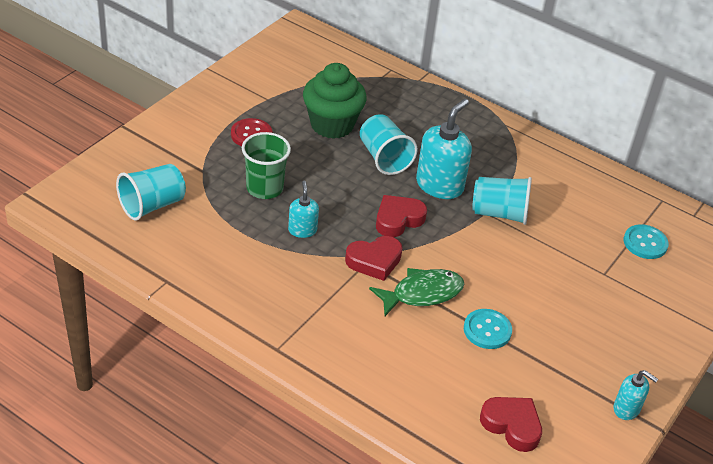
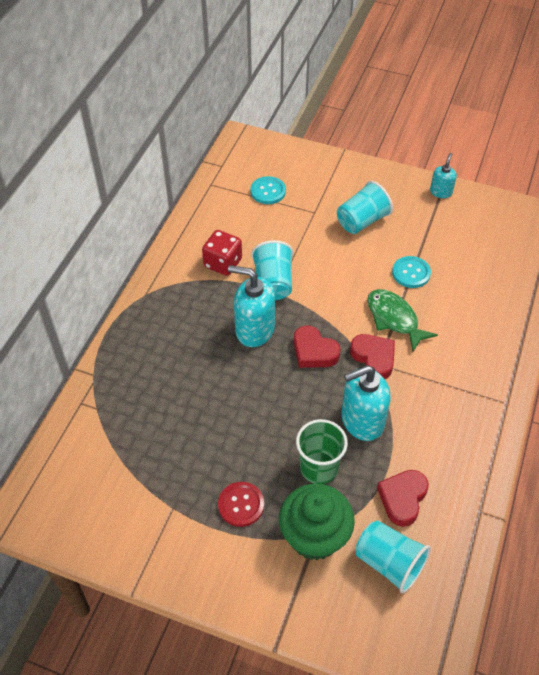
camera: 100 degrees left, 10 degrees up
turquoise soap dispenser [288,181,319,238] -> turquoise soap dispenser [341,365,390,441], size x1.84
green cupcake [303,63,367,139] -> green cupcake moved to [279,484,355,560]
turquoise cup [360,114,418,175] -> turquoise cup moved to [337,181,393,234]
red heart [480,397,542,452] -> red heart moved to [377,470,429,527]
none -> red dice [202,230,242,276]

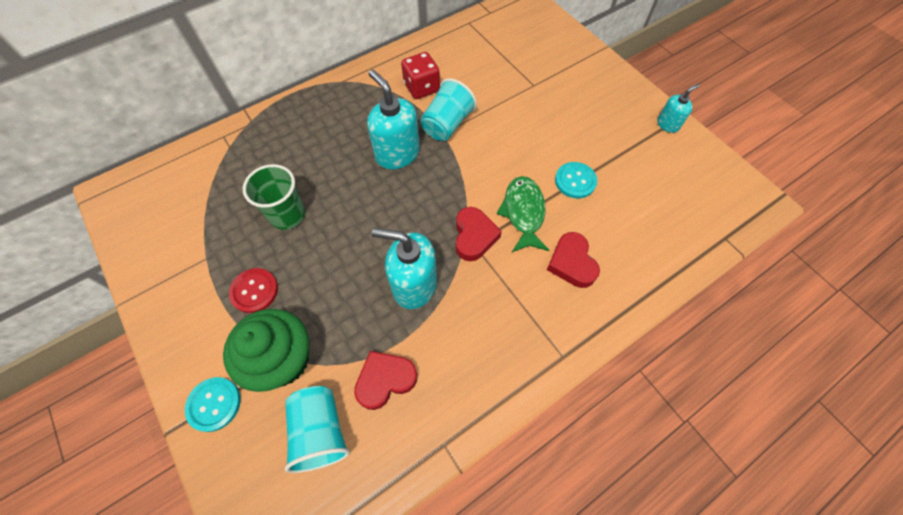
camera: 35 degrees right, 10 degrees up
turquoise button [250,176,286,204] -> turquoise button moved to [185,377,241,432]
red heart [294,325,341,368] -> red heart moved to [547,232,600,288]
green cup [296,419,348,484] -> green cup moved to [243,164,305,230]
turquoise cup [337,181,393,234] -> none

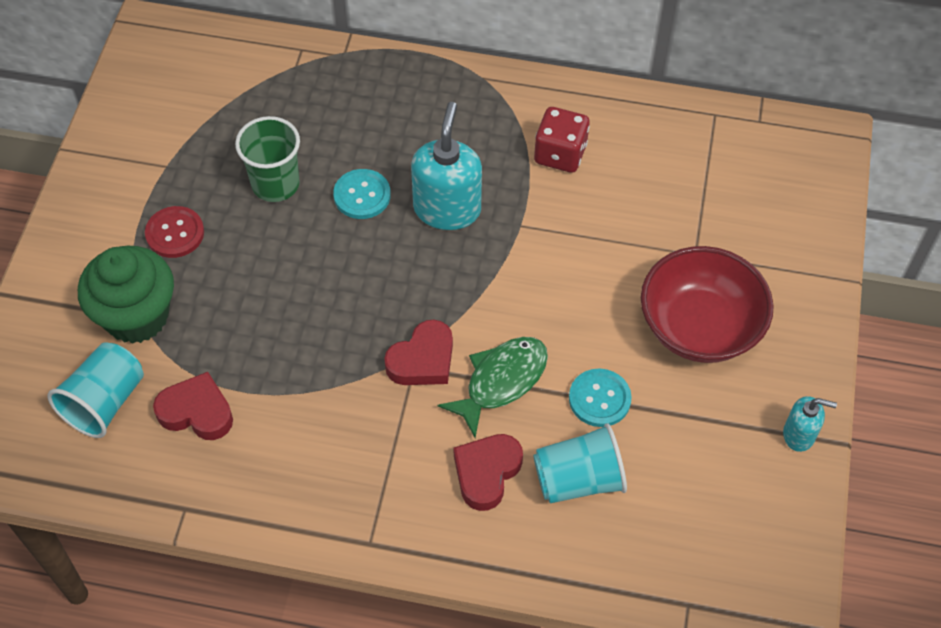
camera: 45 degrees right, 5 degrees down
turquoise button [185,377,241,432] -> turquoise button moved to [333,169,391,219]
turquoise soap dispenser [372,228,437,309] -> none
turquoise cup [420,78,477,141] -> turquoise cup moved to [533,423,627,503]
none -> red bowl [641,246,774,363]

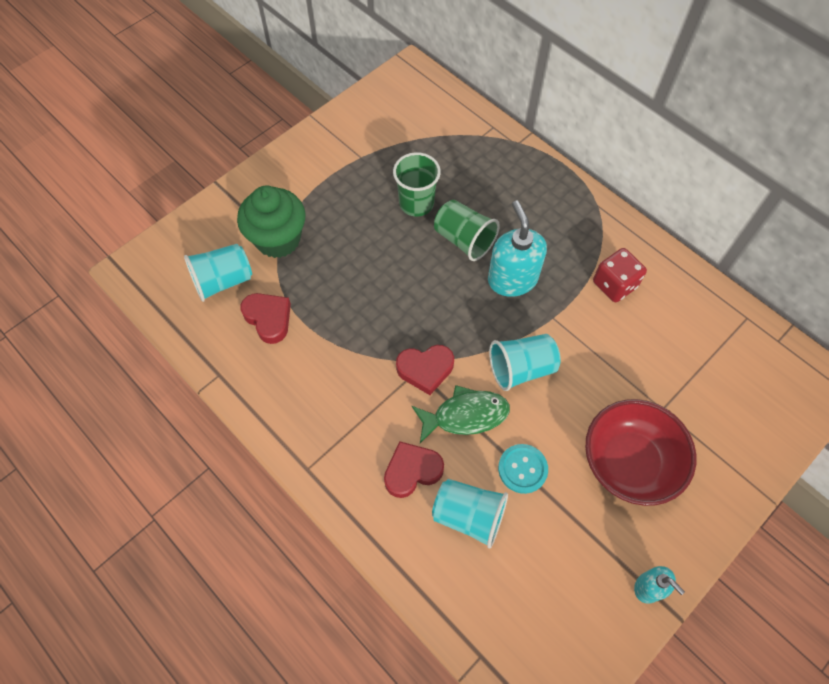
camera: 35 degrees right, 5 degrees up
red button [145,206,204,258] -> none
turquoise button [333,169,391,219] -> green cup [434,200,500,261]
turquoise soap dispenser [411,102,482,230] -> turquoise soap dispenser turned 60 degrees counterclockwise [488,201,547,297]
none -> turquoise cup [489,334,561,391]

